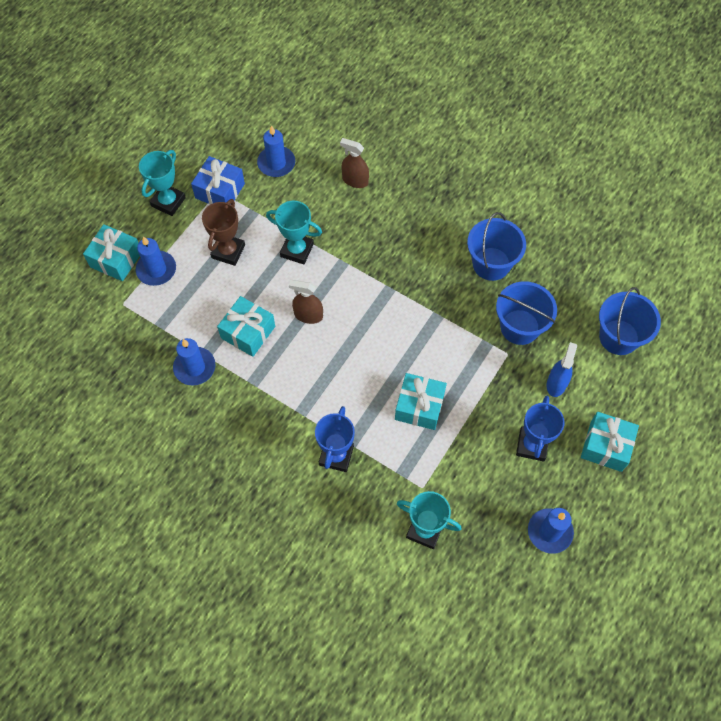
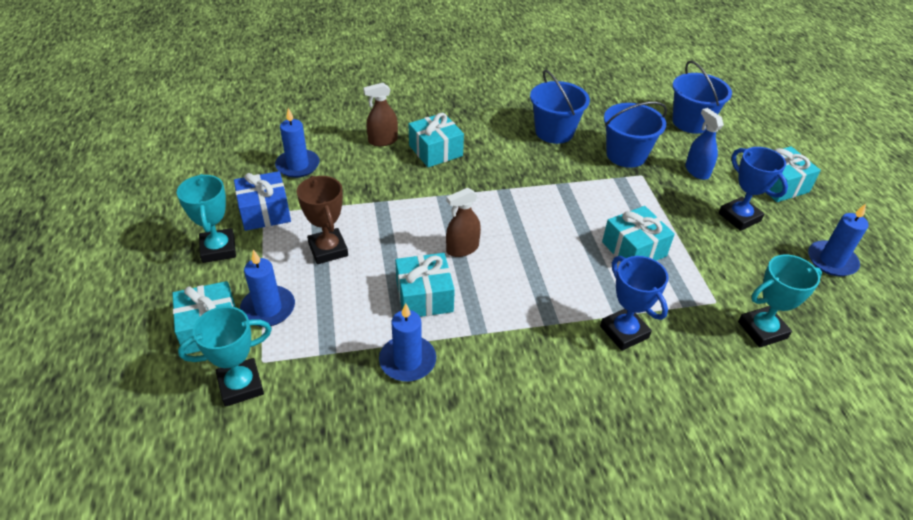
camera: 45 degrees left, 20 degrees down
turquoise trophy [266,201,322,264] -> turquoise trophy moved to [178,306,272,407]
none -> turquoise gift [409,113,464,167]

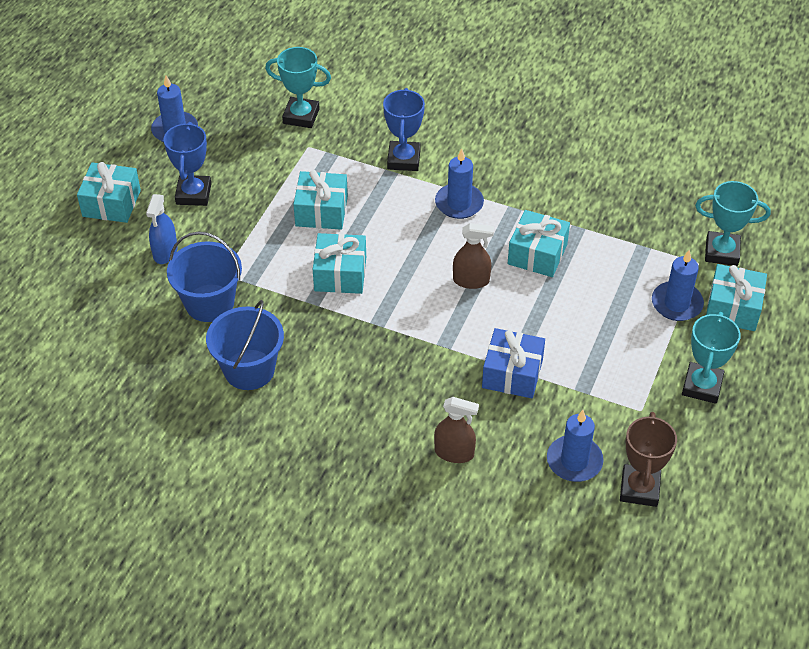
camera: 145 degrees left, 5 degrees up
blue gift [234,171,291,231] -> blue gift moved to [482,328,545,398]
brown trophy [297,176,348,264] -> brown trophy moved to [620,412,677,507]
blue candle [379,303,436,382] -> blue candle moved to [435,148,484,219]
turquoise gift [409,113,464,167] -> turquoise gift moved to [313,233,366,294]
blue bucket [672,61,732,134] -> none

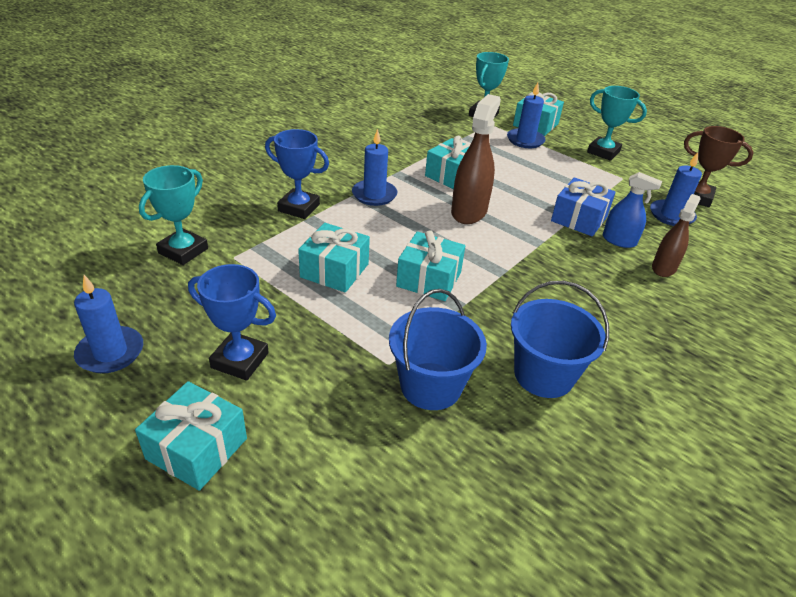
camera: 75 degrees left, 10 degrees down
blue spray bottle [146,194,178,264] -> blue spray bottle moved to [603,172,662,248]
brown spray bottle [453,223,494,289] -> brown spray bottle [451,94,501,224], size x1.60

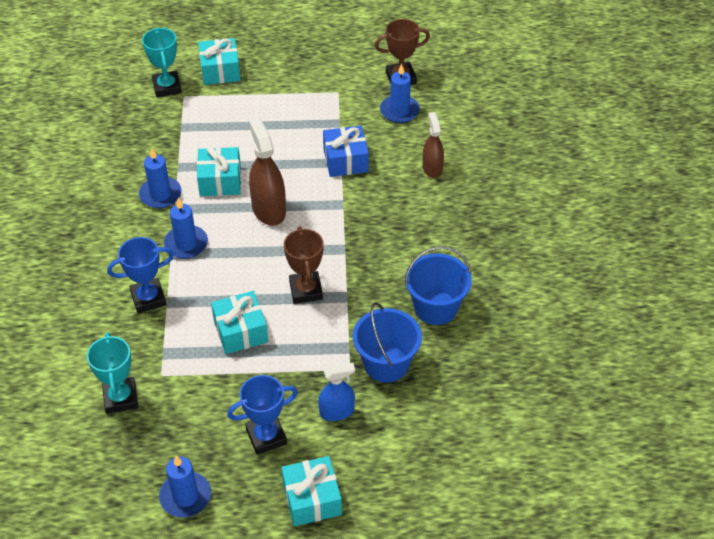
camera: 40 degrees left, 10 degrees up
turquoise gift [396,230,465,301] -> brown trophy [284,226,324,304]
blue candle [507,83,546,148] -> blue candle moved to [139,148,182,208]
turquoise trophy [587,86,647,161] -> none
blue spray bottle [603,172,662,248] -> blue spray bottle moved to [318,363,355,421]

